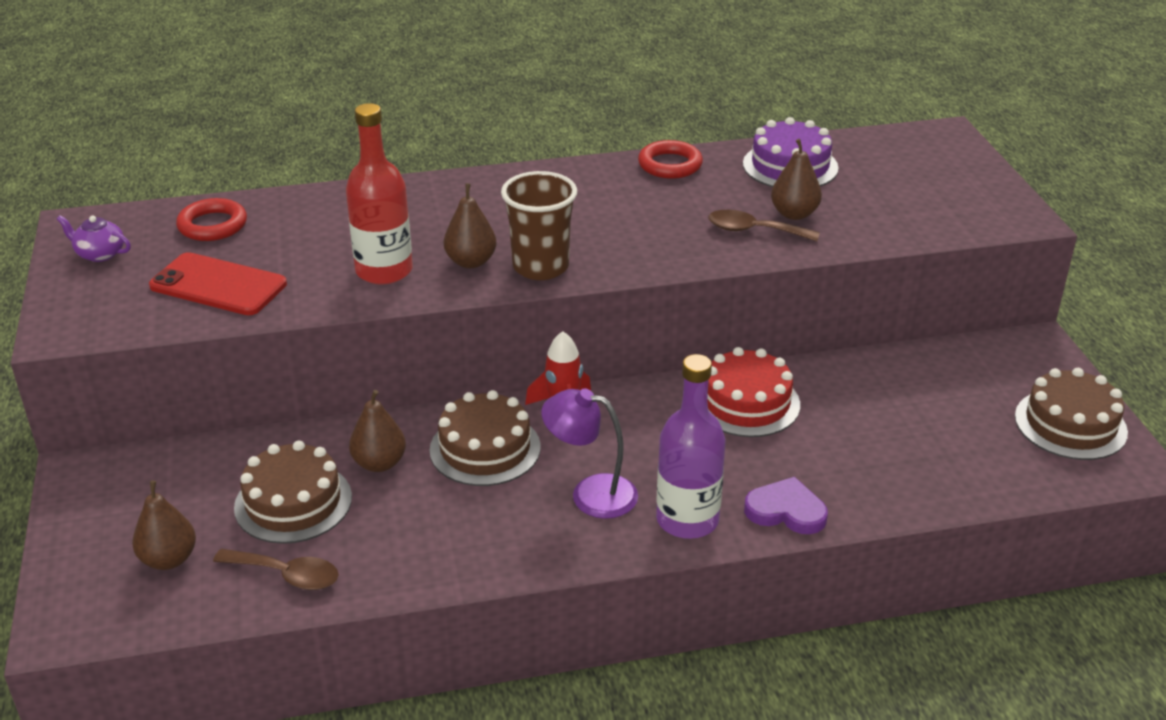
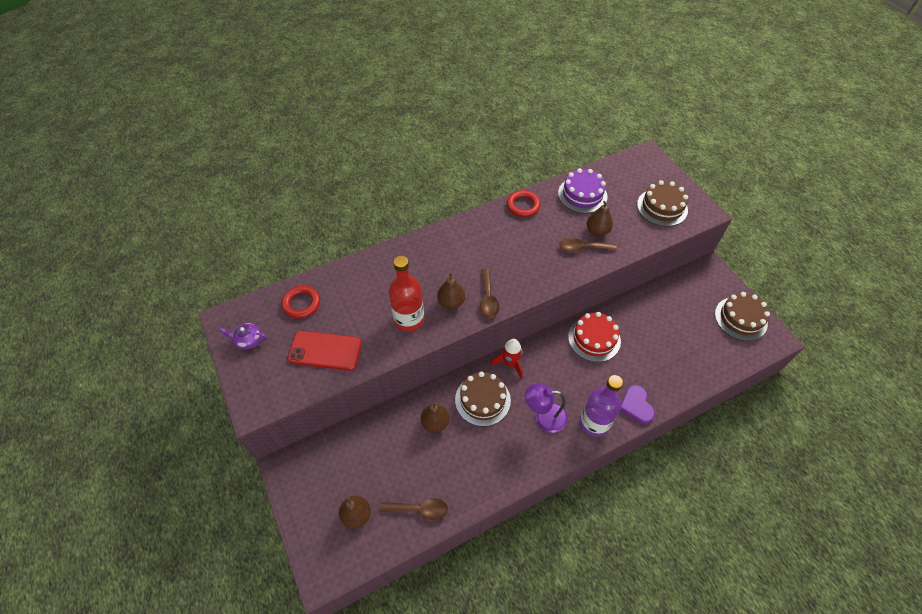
camera: 15 degrees left, 20 degrees up
brown cake [234,441,352,544] -> brown cake moved to [637,180,688,226]
brown cup [501,171,577,280] -> brown spoon [480,269,499,317]
purple heart [744,477,828,534] -> purple heart turned 105 degrees counterclockwise [620,385,655,424]

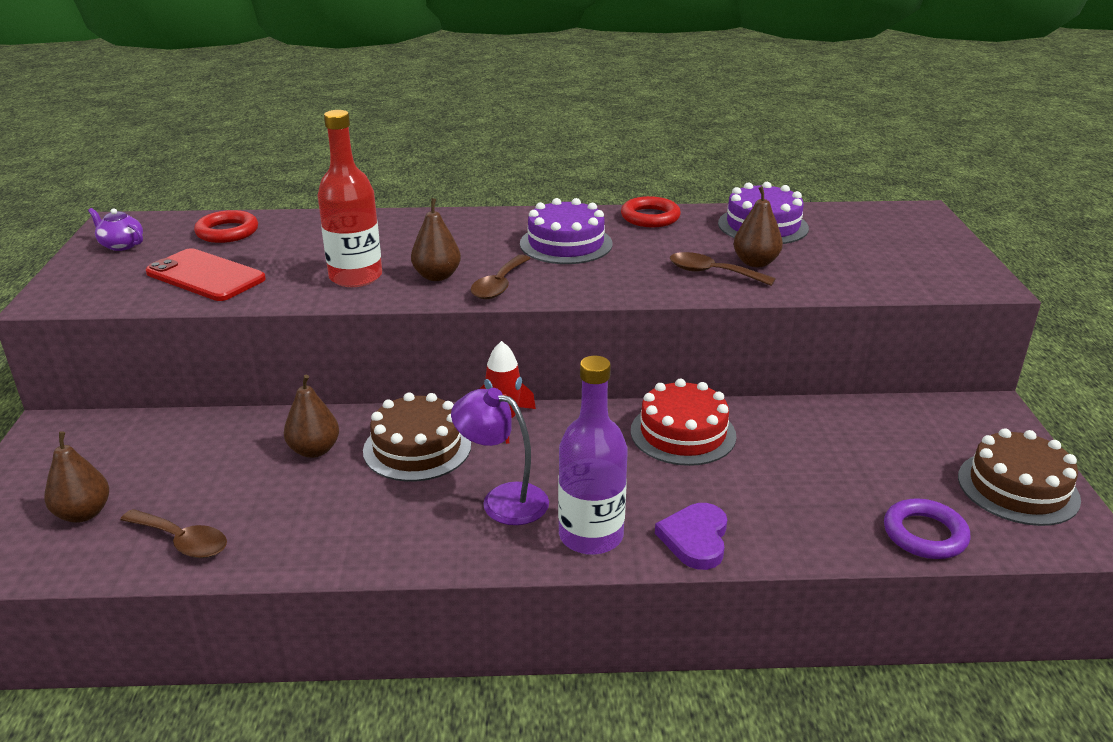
camera: 25 degrees right, 25 degrees down
brown cake [637,180,688,226] -> none
none -> purple cake [520,198,613,264]
none -> purple ring [884,498,970,559]

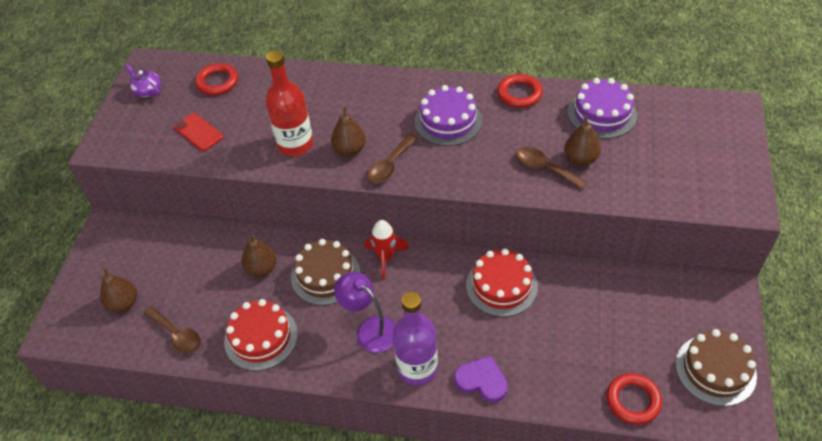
camera: 15 degrees right, 20 degrees up
red phone [146,248,266,301] -> red phone [174,113,223,151], size x0.66
purple heart [655,503,727,570] -> purple heart turned 90 degrees clockwise [454,356,508,402]
purple ring [884,498,970,559] -> red ring [607,373,662,424]
none -> red cake [224,299,298,371]

